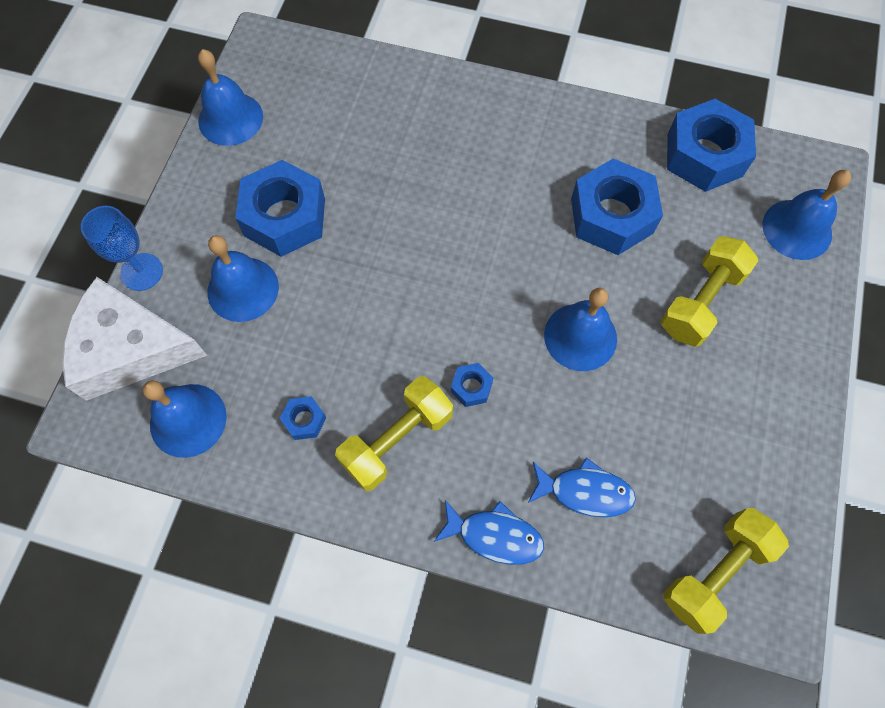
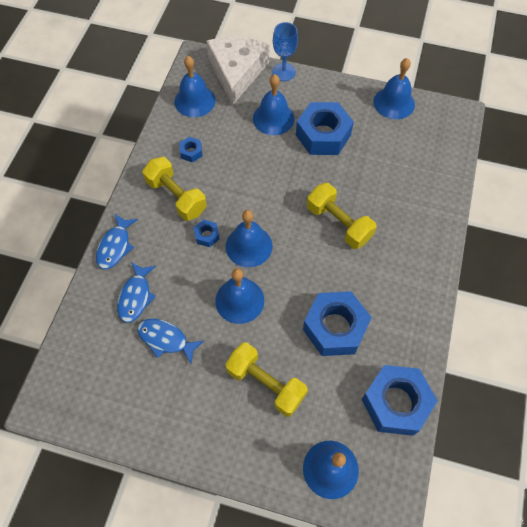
camera: 90 degrees right, 5 degrees down
yellow dumbbell [663,508,789,634] -> yellow dumbbell moved to [307,183,377,249]
none -> blue fish [137,319,204,363]
none -> blue bell [226,210,272,267]

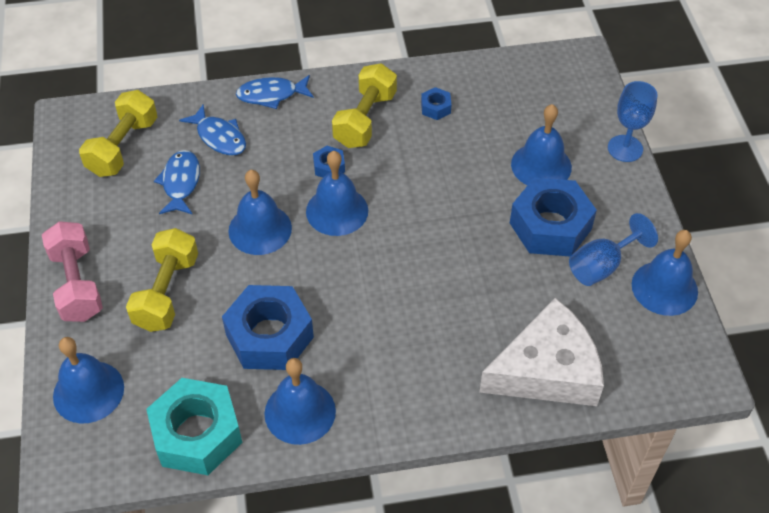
camera: 65 degrees right, 10 degrees down
blue fish [117,262,156,323] -> blue fish turned 120 degrees counterclockwise [179,105,246,156]
blue bell [174,56,216,117] -> blue bell moved to [265,358,336,445]
white cheese [207,37,269,106] -> white cheese moved to [479,298,604,406]
yellow dumbbell [307,183,377,249] -> yellow dumbbell moved to [79,90,157,177]
blue nut [361,365,438,436] -> turquoise nut [146,378,242,475]
none -> pink dumbbell [42,221,103,322]
none -> blue goblet [569,213,658,286]

